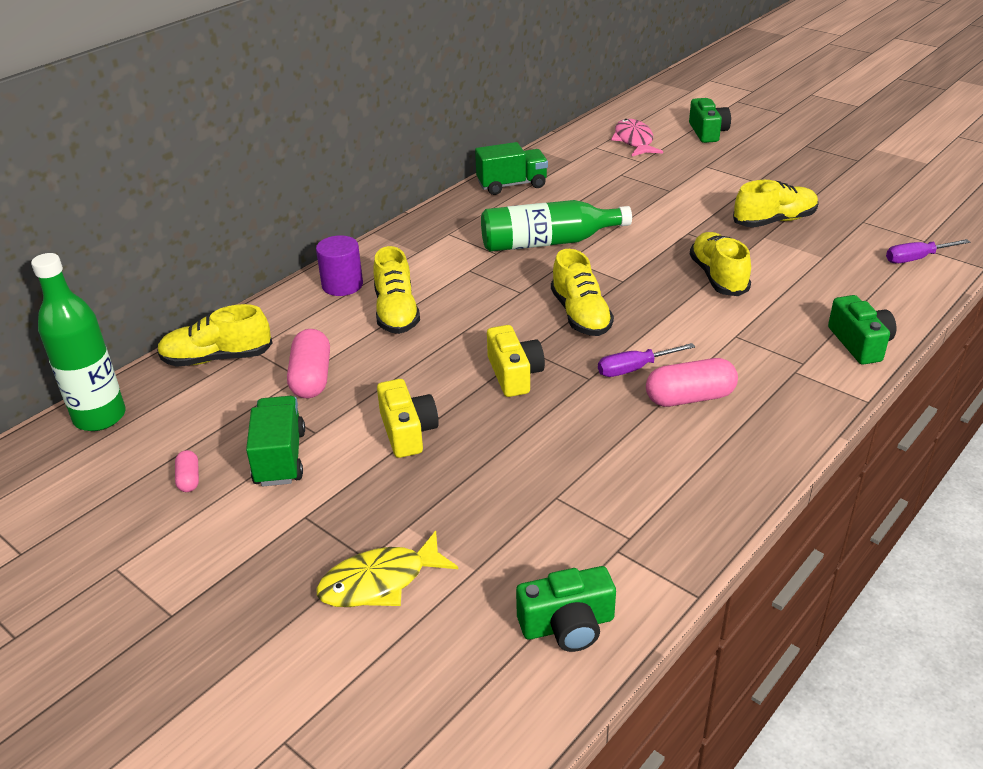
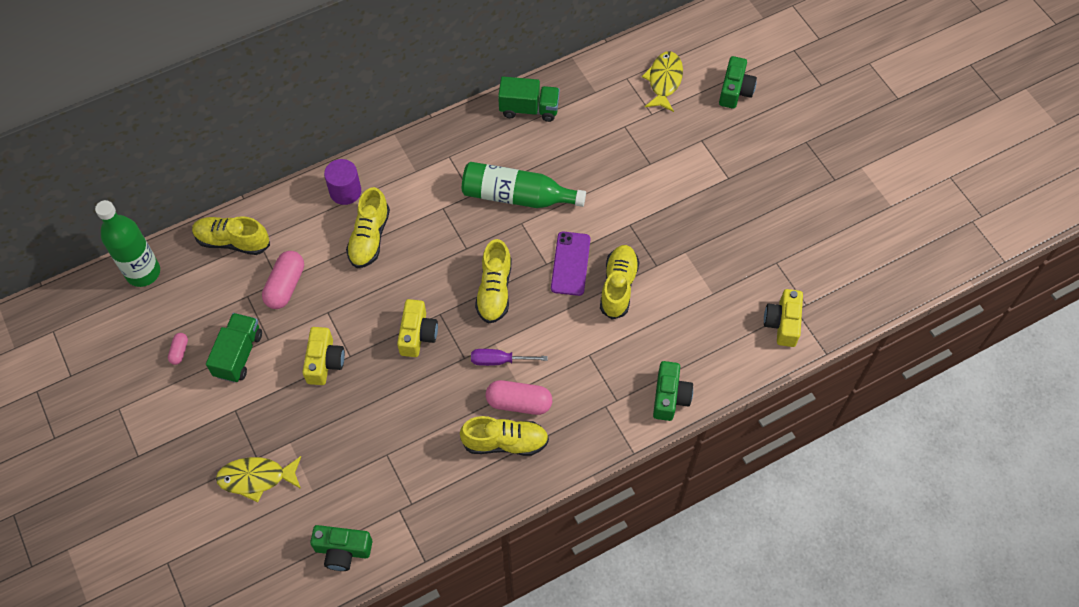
camera: 20 degrees right, 25 degrees up
pink fish [611,119,663,157] -> yellow fish [642,51,683,112]
yellow shoe [733,180,819,227] -> yellow shoe moved to [460,416,549,456]
purple screwdriver [886,239,970,263] -> yellow camera [764,289,803,347]
none -> purple phone [551,232,590,296]

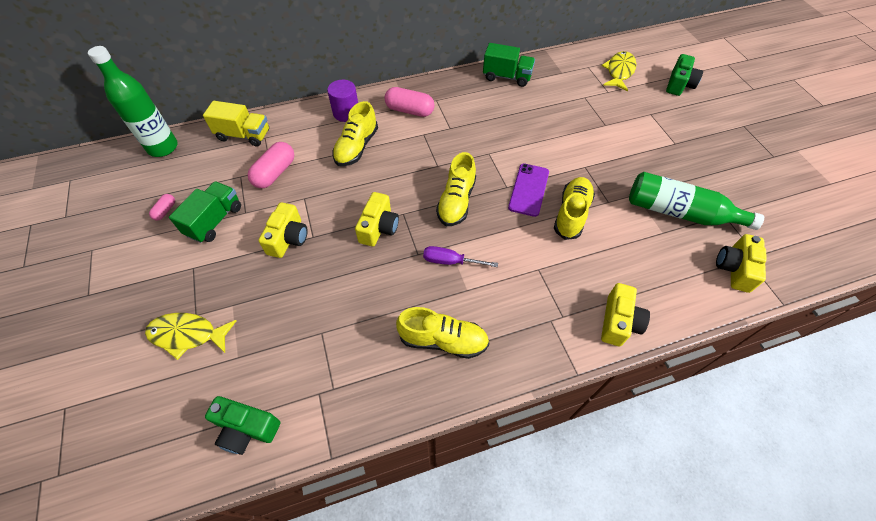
camera: 10 degrees right, 5 degrees down
yellow shoe [192,216,270,255] -> yellow truck [203,101,269,147]
green bottle [462,162,586,208] -> green bottle moved to [629,172,764,230]
pink capsule [486,380,552,415] -> pink capsule moved to [384,87,435,117]
green camera [653,361,693,421] -> yellow camera [601,283,650,346]

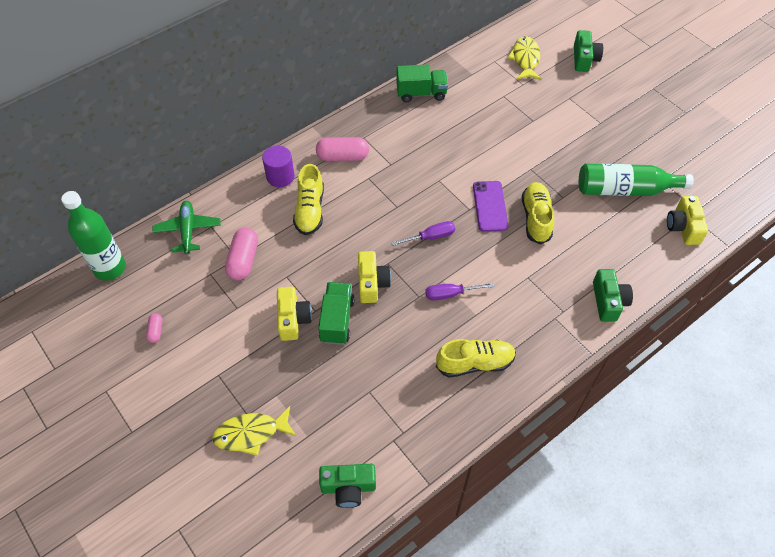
camera: 20 degrees left, 0 degrees up
green truck [169,181,241,243] -> green truck moved to [318,282,355,345]
yellow truck [203,101,269,147] -> green plane [152,201,221,254]
yellow shoe [436,152,476,226] -> purple screwdriver [391,221,455,246]
yellow camera [601,283,650,346] -> green camera [593,269,633,322]

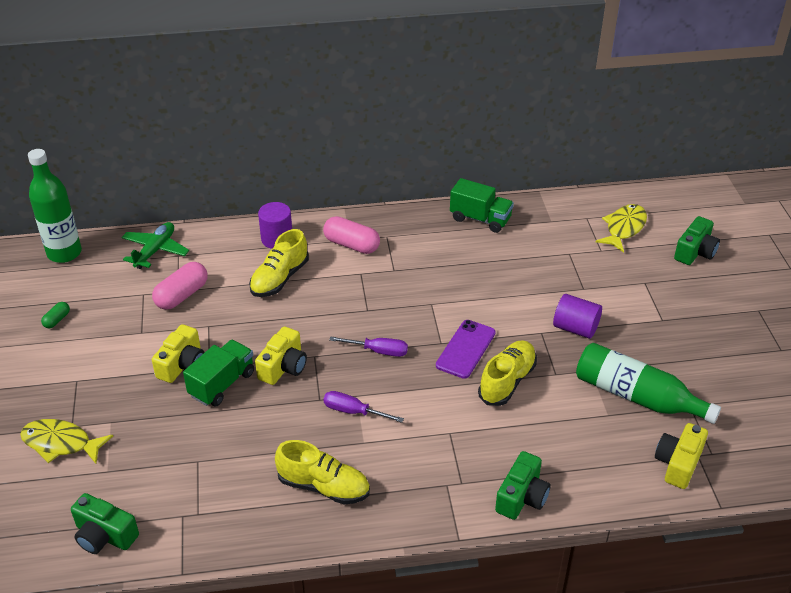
camera: 30 degrees right, 15 degrees down
pink capsule [146,313,162,343] -> green capsule [41,302,70,328]
none -> purple cylinder [553,294,602,339]

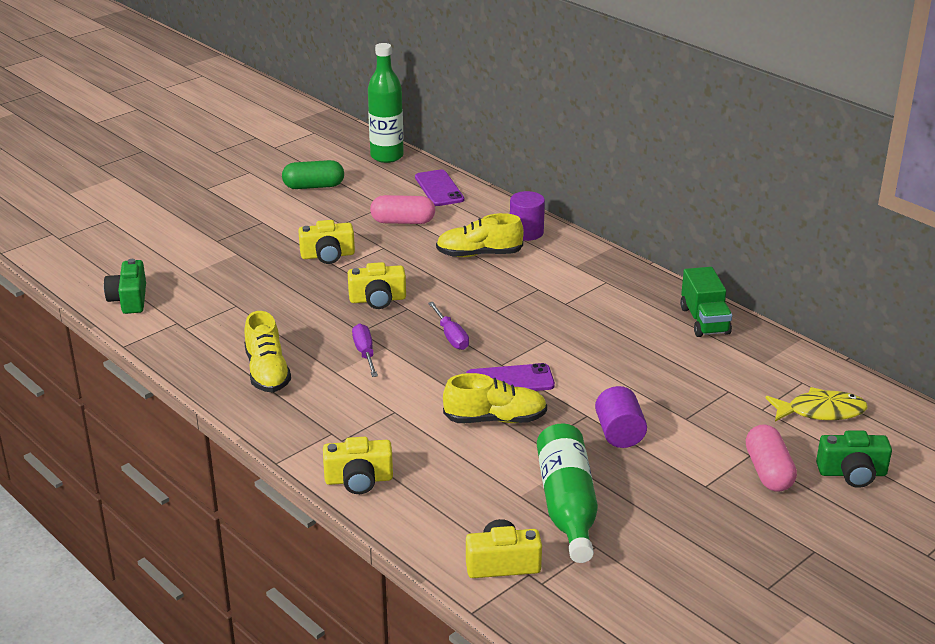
camera: 55 degrees right, 10 degrees down
yellow fish [20,419,113,464] -> none
green capsule [41,302,70,328] -> green capsule [282,160,344,189], size x1.94
green plane [121,222,189,269] -> purple phone [415,169,464,206]
green truck [183,340,254,406] -> none
pink capsule [323,216,380,254] -> pink capsule moved to [746,424,797,492]
green camera [495,451,551,520] -> yellow camera [323,437,393,494]

